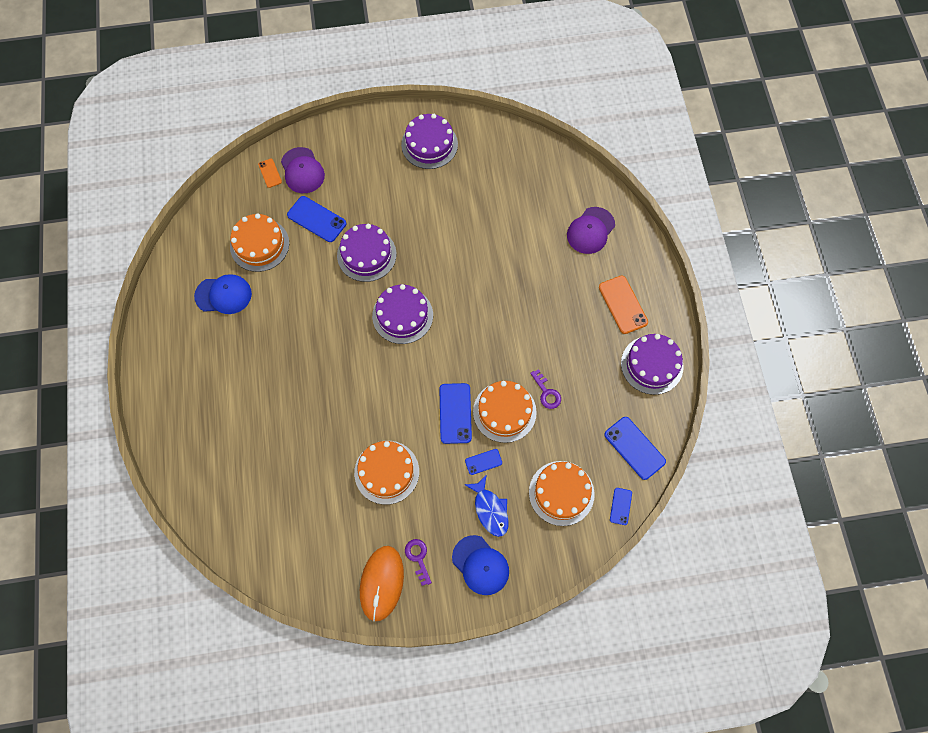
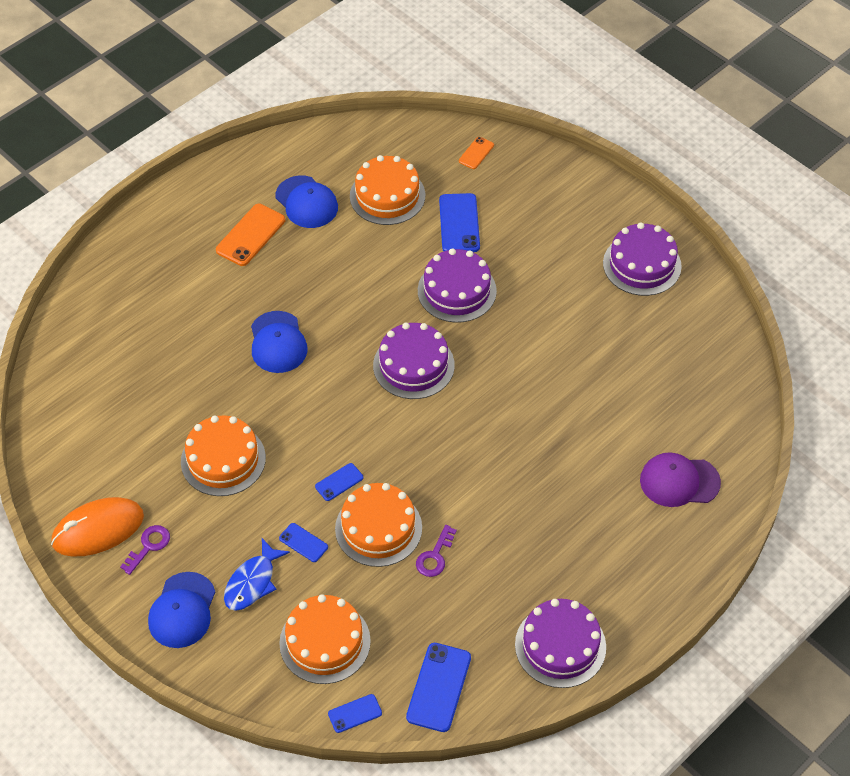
camera: 55 degrees right, 15 degrees down
purple cap [281,147,325,193] -> none
blue phone [439,383,472,444] -> blue phone [315,463,363,501], size x0.56
orange phone [599,275,648,334] -> orange phone moved to [216,204,285,266]
none -> blue cap [251,311,308,373]

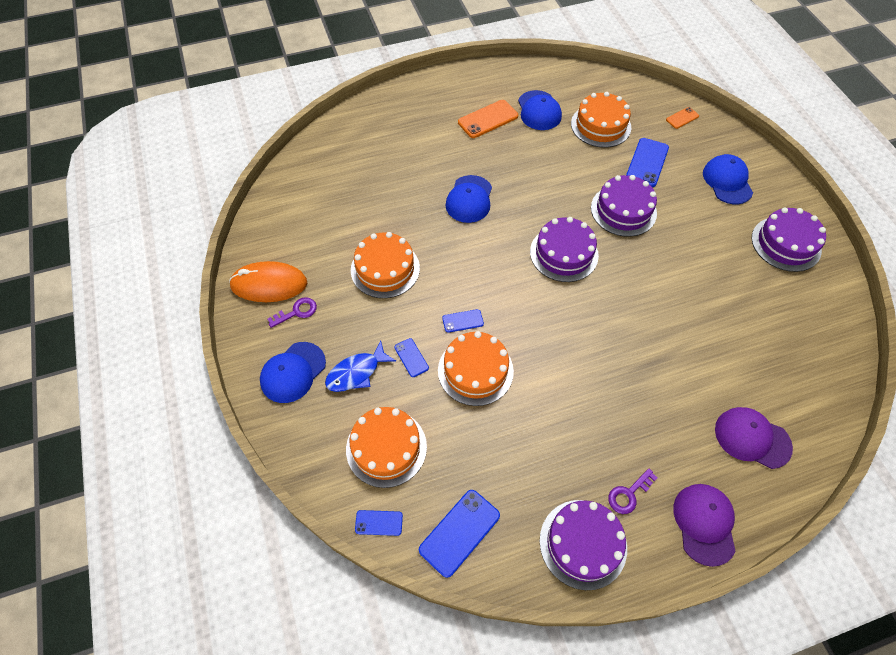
camera: 25 degrees right, 5 degrees up
purple key [416,525,457,577] -> purple key moved to [608,469,657,514]
none -> purple cap [673,484,735,567]
none -> blue cap [703,154,753,204]

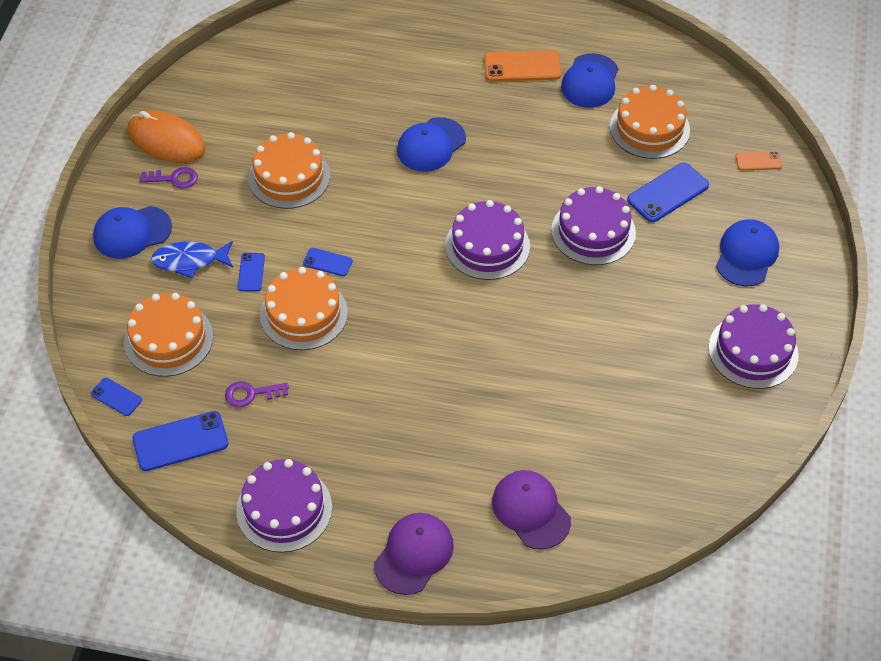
camera: 30 degrees right, 5 degrees down
purple key [608,469,657,514] -> purple key moved to [225,381,289,407]

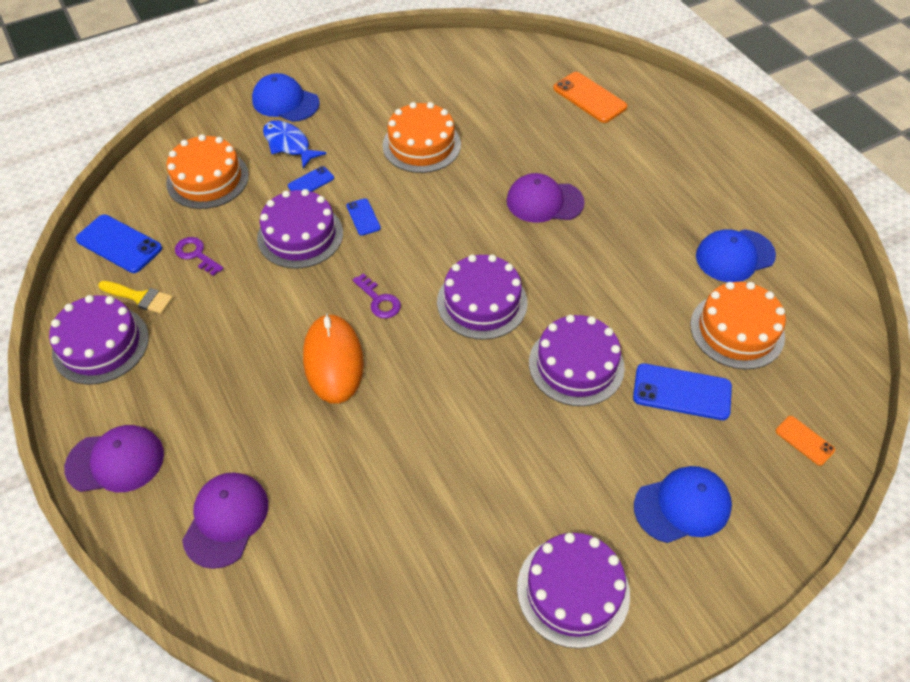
camera: 50 degrees right, 0 degrees up
blue phone [91,378,142,416] -> none
orange mouse [128,110,205,163] -> orange mouse moved to [303,313,364,404]
purple key [140,167,198,189] -> purple key moved to [353,273,401,319]
orange cake [260,267,348,350] -> purple cake [257,189,343,269]
blue cap [397,117,466,172] -> purple cap [506,173,585,223]
orange phone [484,50,561,82] -> orange phone moved to [553,72,627,123]
none -> yellow brush [98,281,173,314]

